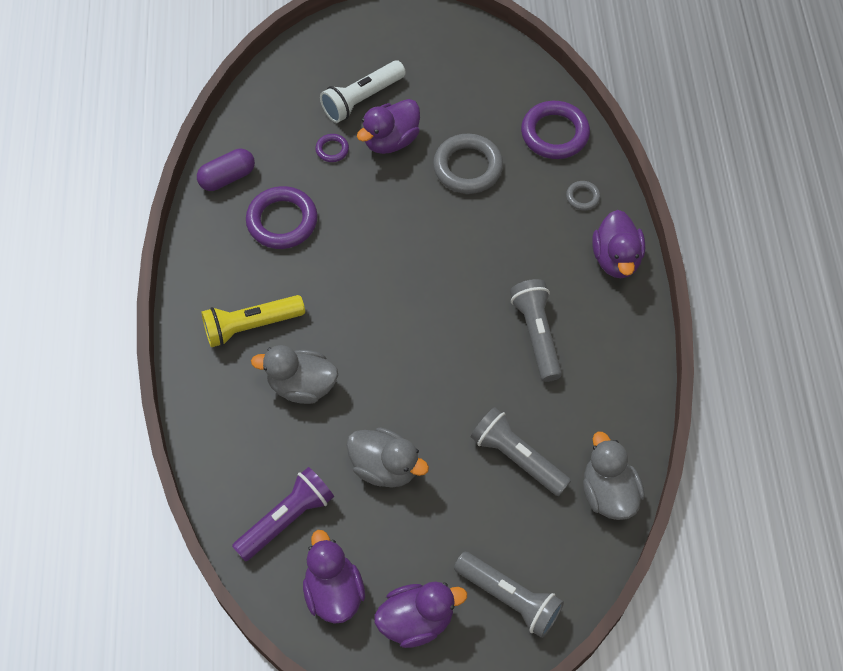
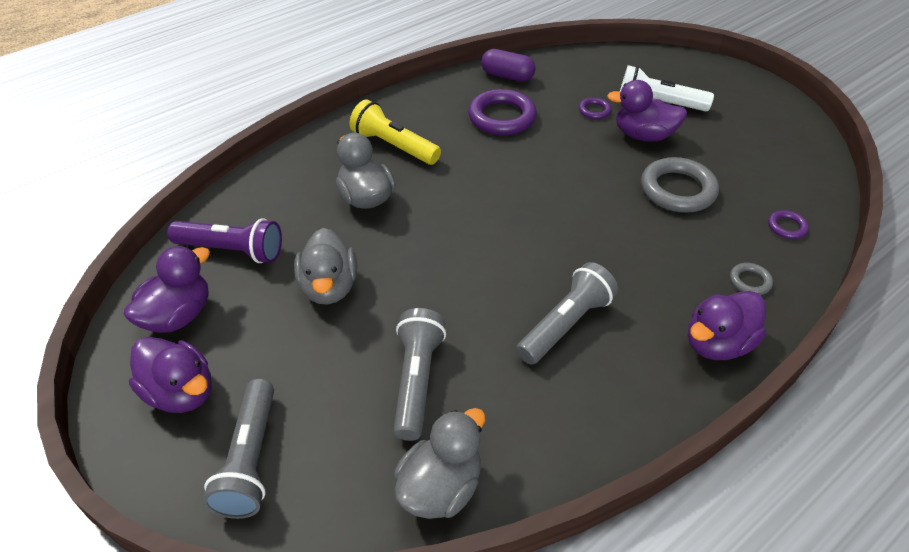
camera: 55 degrees right, 15 degrees down
purple ring [521,101,590,159] -> purple ring [768,210,809,239], size x0.48

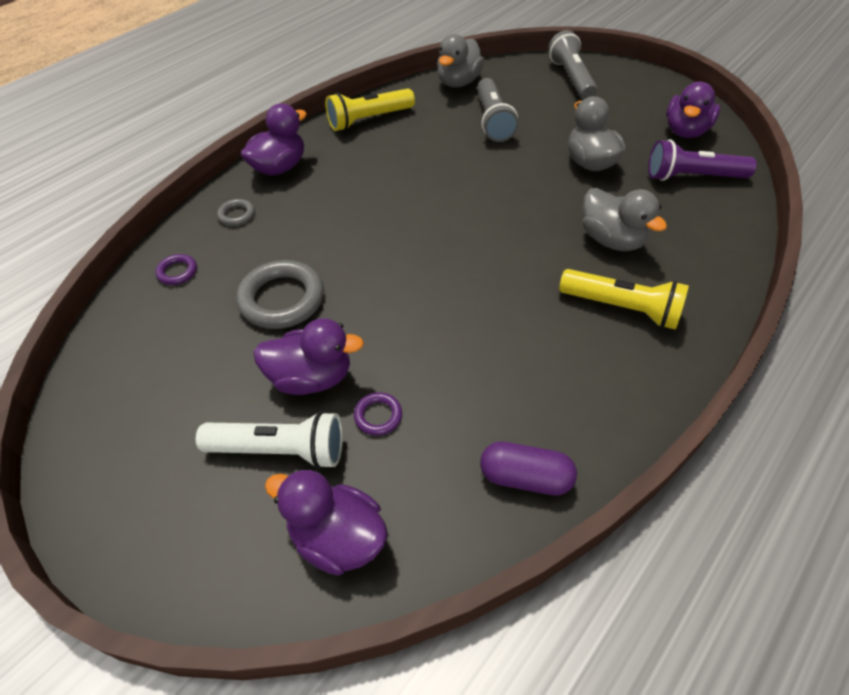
camera: 170 degrees right, 5 degrees up
purple duck [129,337,212,413] -> purple duck moved to [265,469,388,576]
purple ring [468,89,537,135] -> none
grey flashlight [516,262,618,365] -> none
none -> yellow flashlight [325,89,415,131]

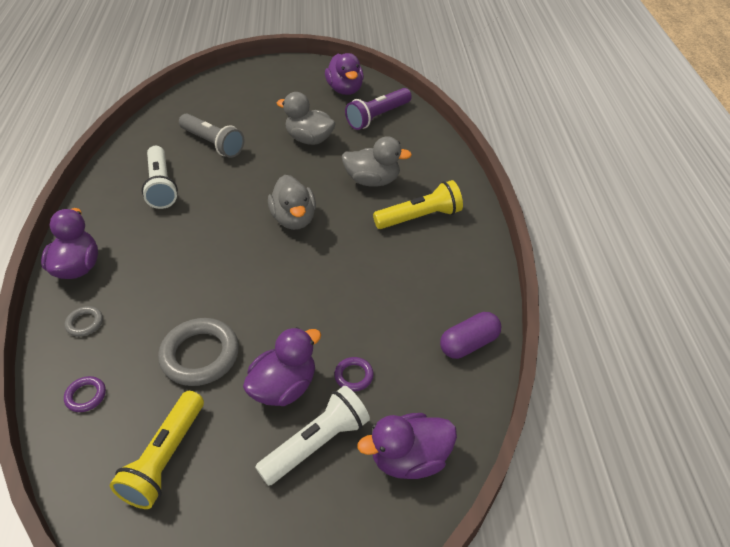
camera: 45 degrees left, 5 degrees down
yellow flashlight [325,89,415,131] -> yellow flashlight moved to [110,391,204,509]
grey duck [437,34,485,87] -> grey duck moved to [268,175,316,230]
grey flashlight [548,30,597,100] -> none
none -> white flashlight [142,146,178,209]

